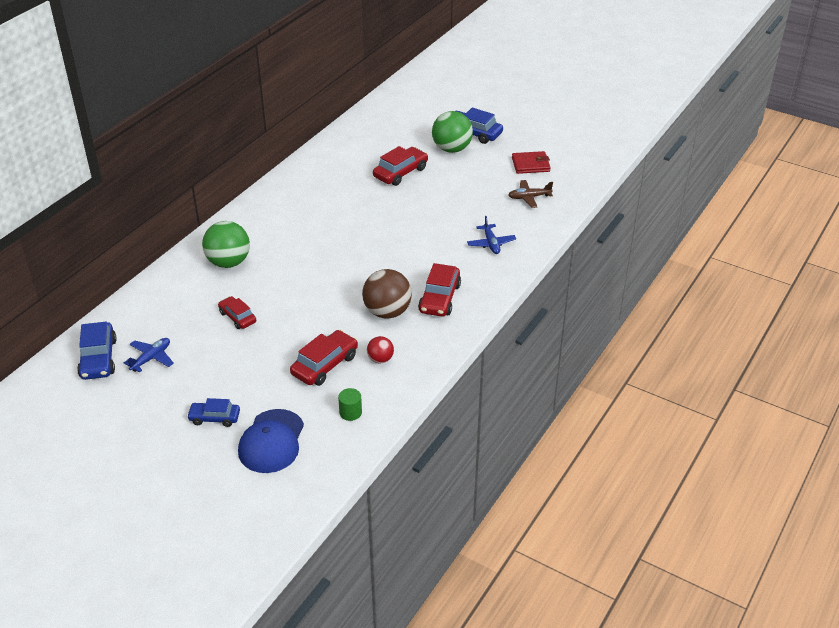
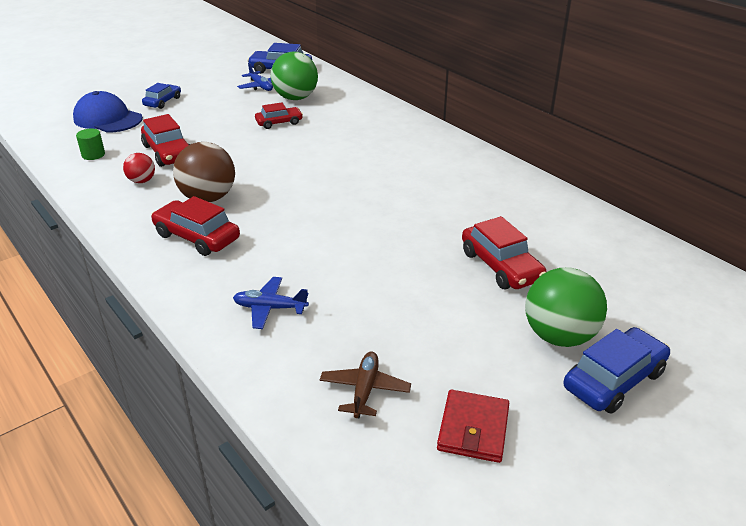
camera: 110 degrees right, 5 degrees down
green ball [202,221,250,268] -> green ball moved to [271,52,318,100]

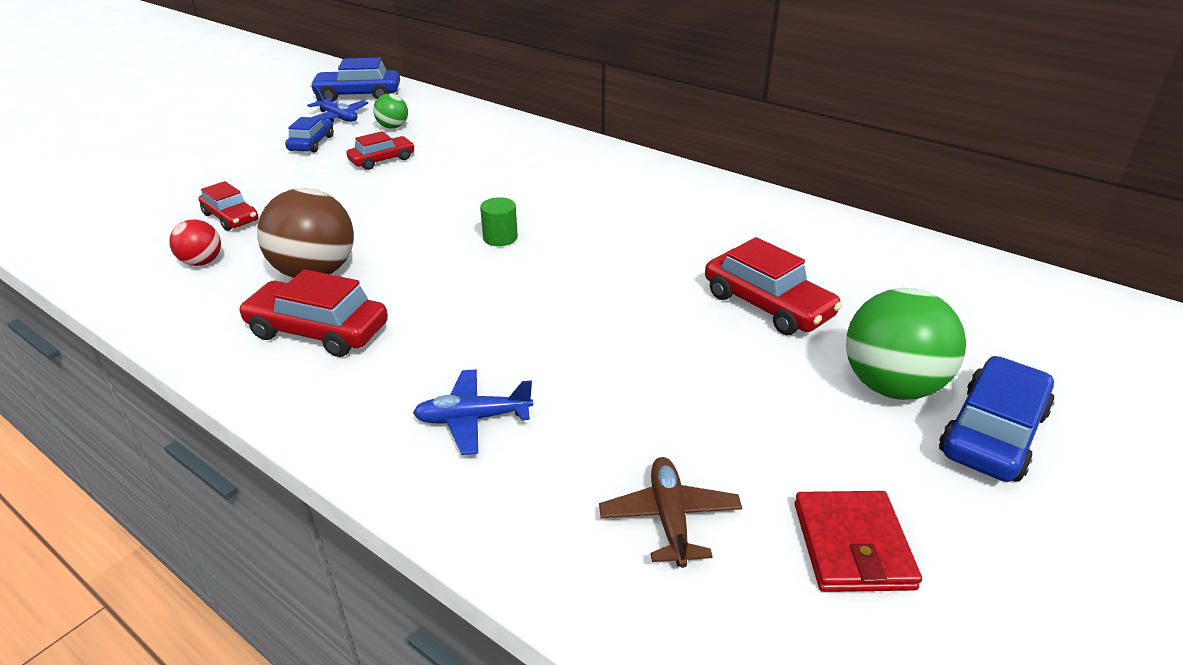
camera: 15 degrees left, 0 degrees up
blue cap [73,91,143,133] -> none
green cylinder [76,129,105,160] -> green cylinder moved to [480,197,518,246]
red car [141,114,190,167] -> red car [199,181,259,231], size x0.65
blue car [142,83,181,109] -> blue car moved to [285,117,334,153]
green ball [271,52,318,100] -> green ball [373,94,408,129], size x0.53

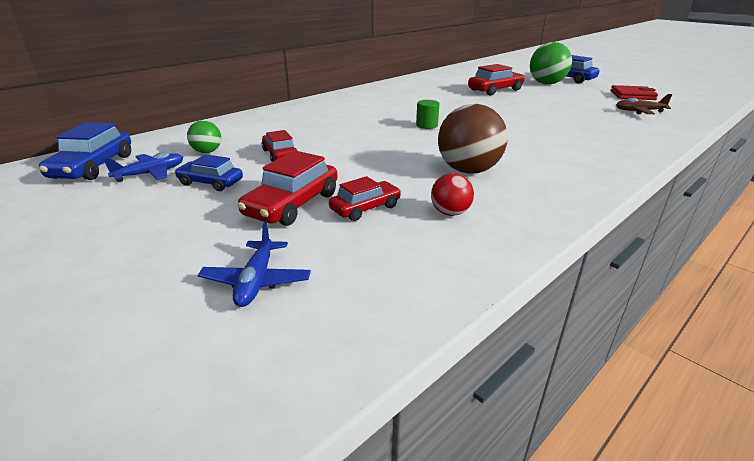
camera: 80 degrees left, 5 degrees down
red car [238,270,388,357] -> red car moved to [237,151,338,226]
blue plane [413,369,533,455] -> blue plane moved to [198,222,311,307]

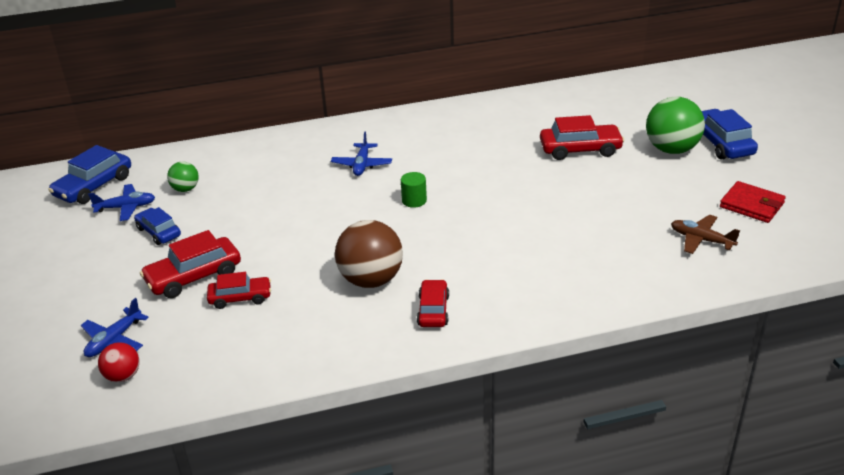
camera: 30 degrees right, 5 degrees up
red car [262,130,297,162] -> red car moved to [417,279,449,327]
red ball [431,173,474,216] -> red ball moved to [98,342,139,382]
none -> blue plane [331,132,392,176]

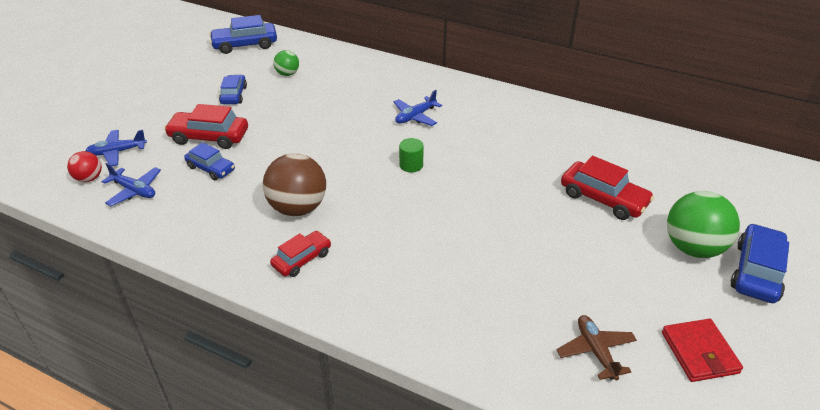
camera: 40 degrees right, 5 degrees up
blue plane [88,184,155,221] -> blue plane moved to [102,163,161,206]
red car [207,272,271,309] -> blue car [184,142,235,180]

